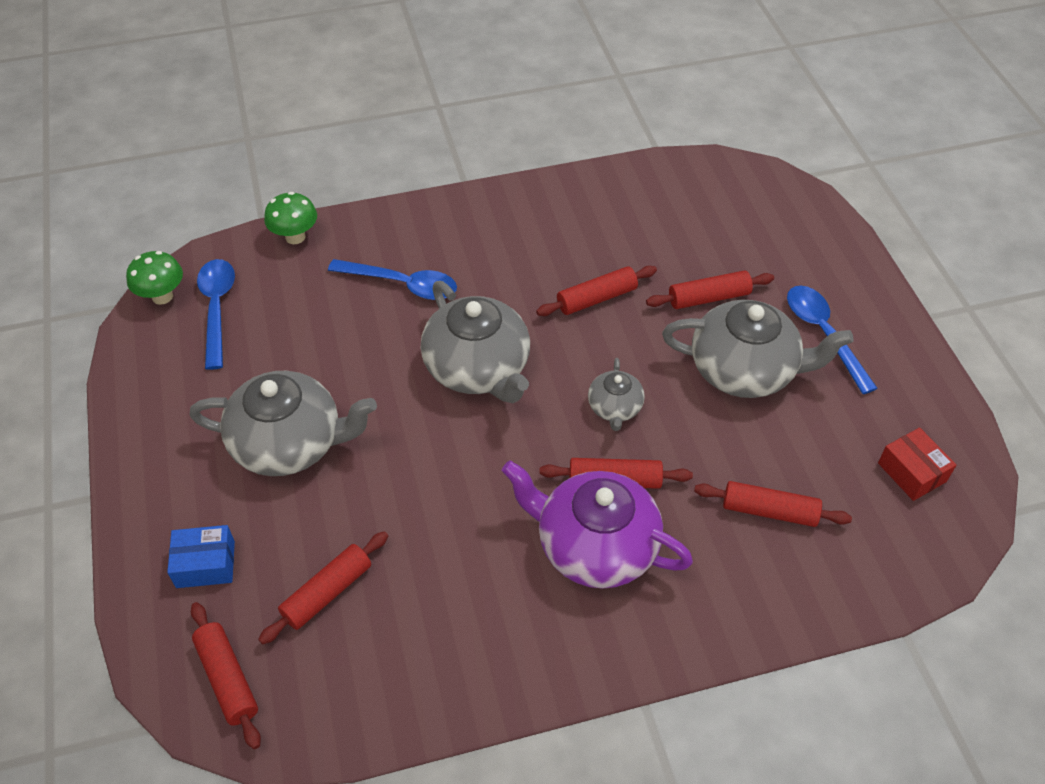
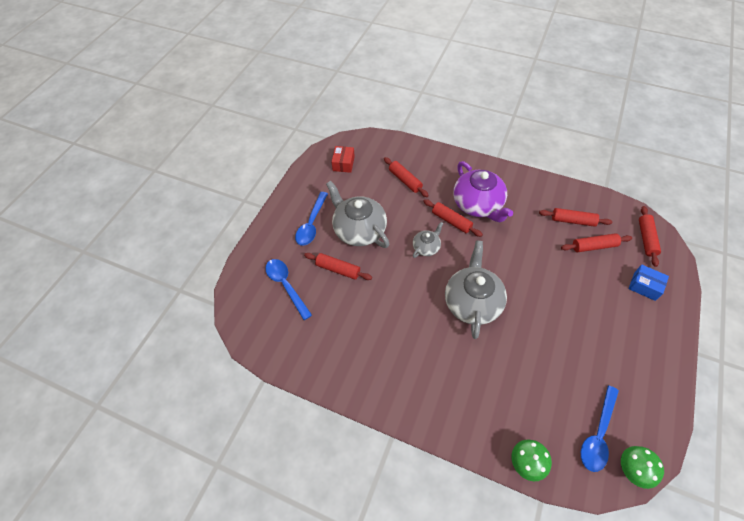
camera: 140 degrees left, 5 degrees up
grey teapot [189,371,377,476] -> none
blue spoon [328,259,457,300] -> blue spoon moved to [265,259,312,320]
red rolling pin [536,266,657,316] -> red rolling pin moved to [539,208,613,227]

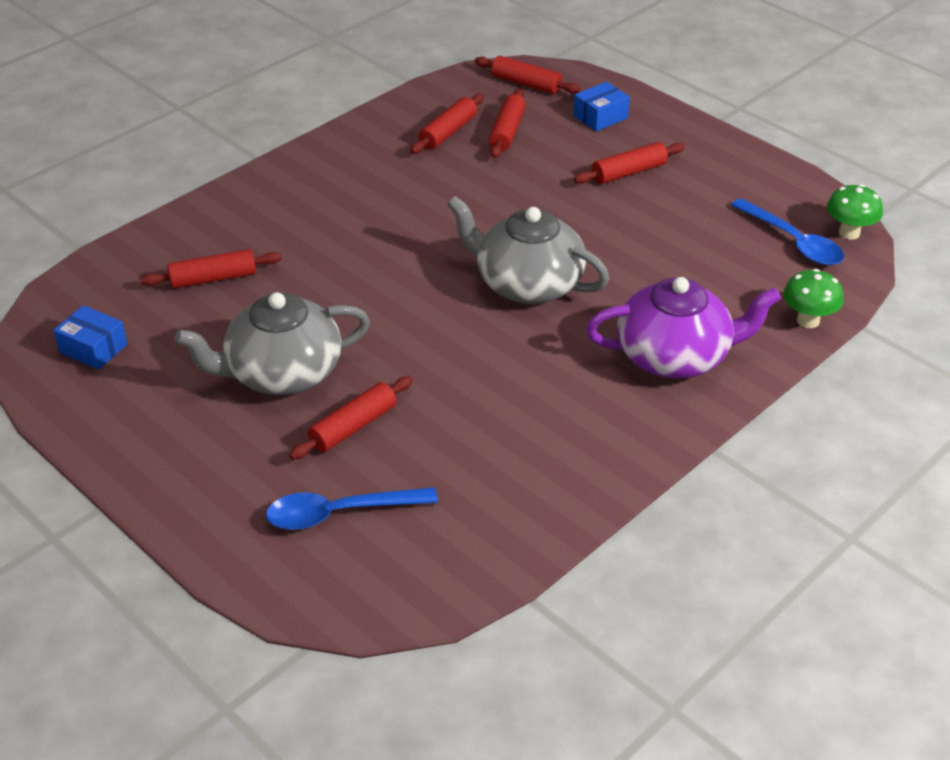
camera: 70 degrees left, 15 degrees down
blue spoon [295,192,328,246] -> none
red box [332,146,355,173] -> blue box [53,305,127,370]
grey teapot [413,222,443,258] -> none
red rolling pin [423,199,483,237] -> red rolling pin moved to [574,142,685,184]
purple teapot [453,161,513,222] -> purple teapot moved to [586,277,781,379]

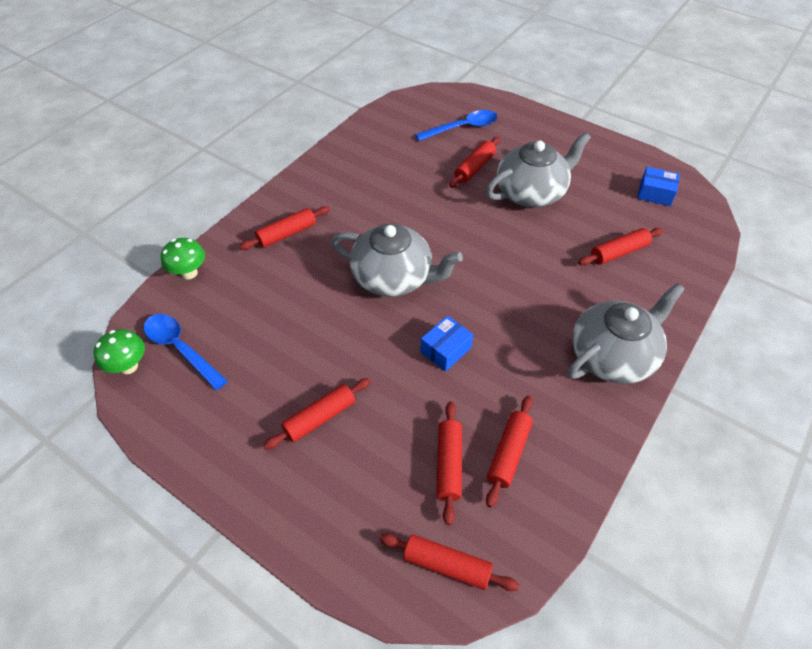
camera: 170 degrees right, 10 degrees up
blue box [573,82,630,132] -> blue box moved to [420,316,473,371]
purple teapot [586,277,781,379] -> red rolling pin [239,206,330,250]
none -> grey teapot [568,283,685,384]

